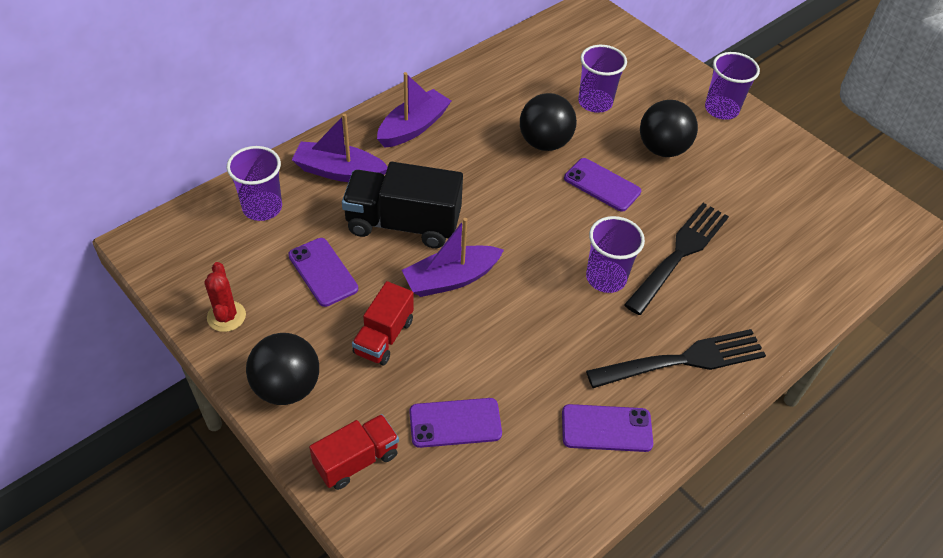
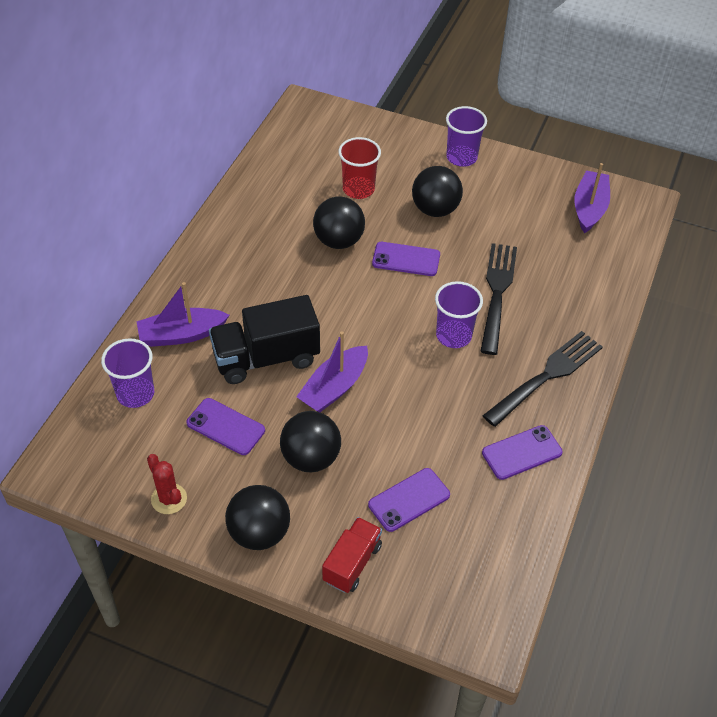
camera: 25 degrees left, 0 degrees up
red truck [352,281,414,365] -> black ball [280,411,341,473]
purple boat [377,72,451,148] -> purple boat moved to [574,163,610,233]
purple cup [578,45,627,113] -> red cup [338,137,381,199]

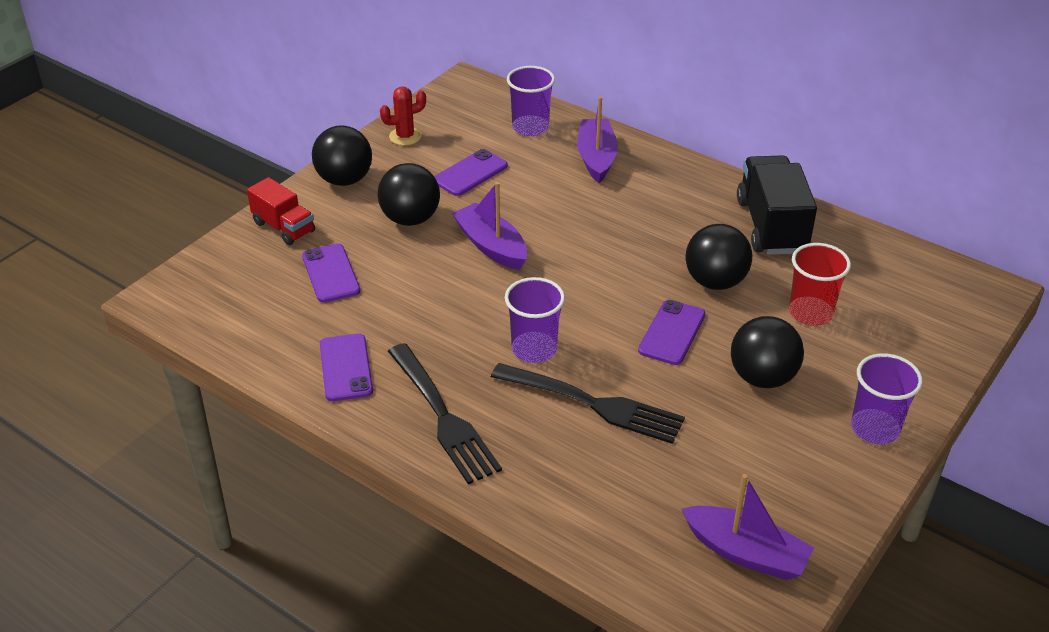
camera: 105 degrees right, 10 degrees down
black truck [209,295,320,384] -> black truck moved to [737,155,817,255]

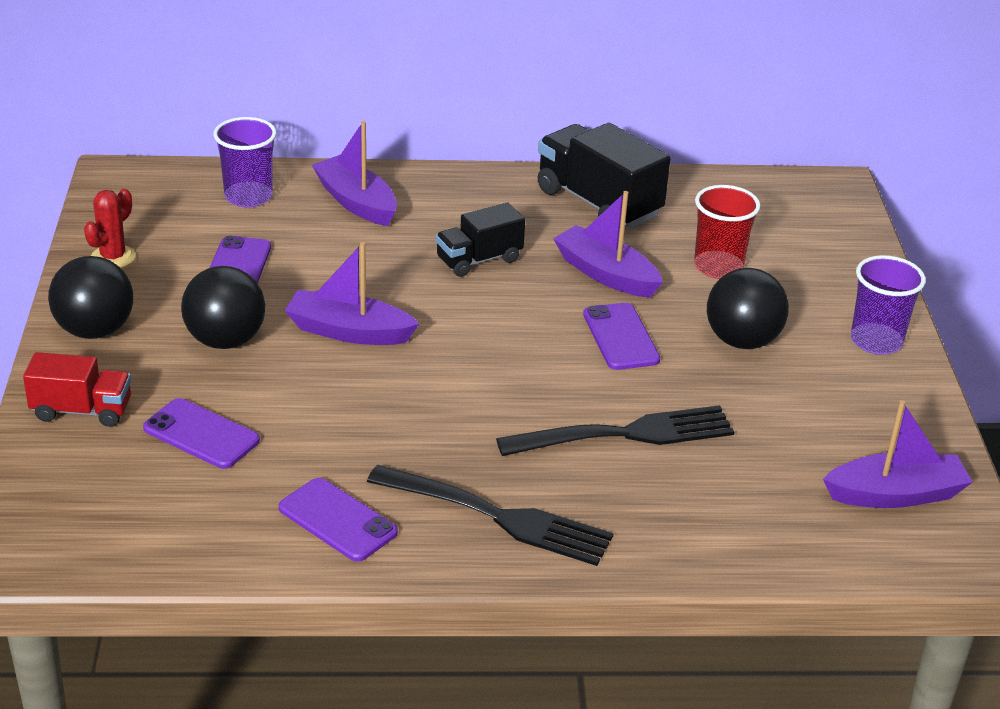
camera: 40 degrees left, 5 degrees down
purple cup [505,277,565,363] -> none
black ball [685,224,752,290] -> purple boat [553,191,663,298]
none -> black truck [435,202,525,277]

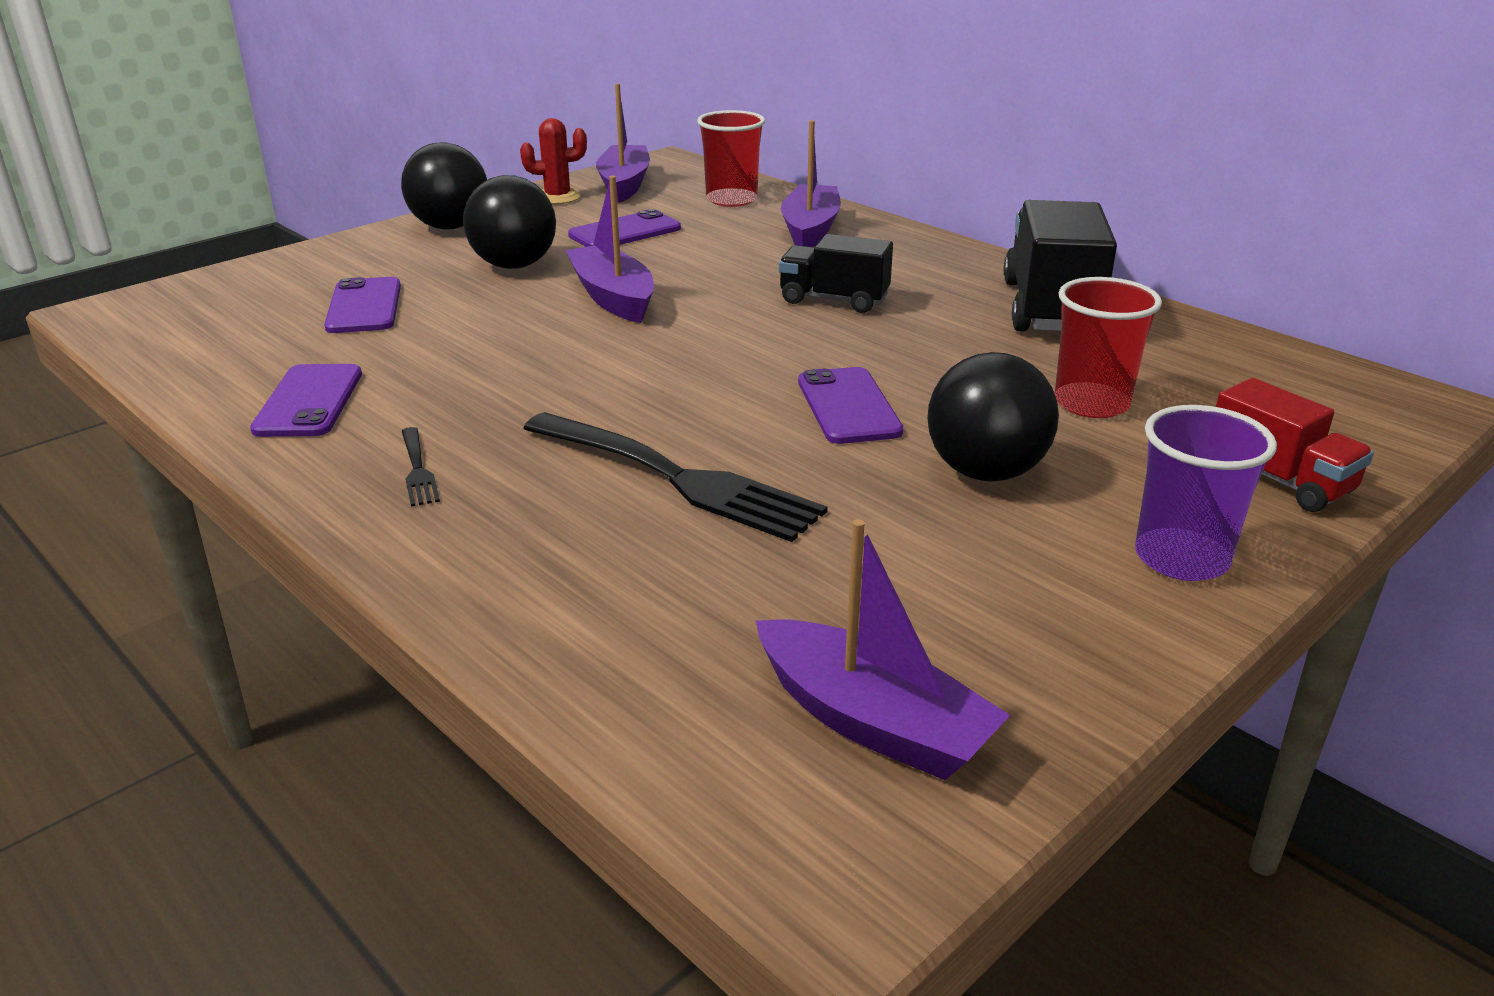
camera: 50 degrees right, 5 degrees down
red truck [23,352,131,427] -> red truck moved to [1216,378,1374,512]
purple cup [213,117,277,207] -> red cup [697,110,765,207]
black fork [367,465,614,566] -> black fork [402,427,440,507], size x0.44
purple boat [553,191,663,298] -> purple boat moved to [596,83,650,203]
purple phone [583,303,660,370] -> purple phone turned 45 degrees counterclockwise [798,367,903,444]

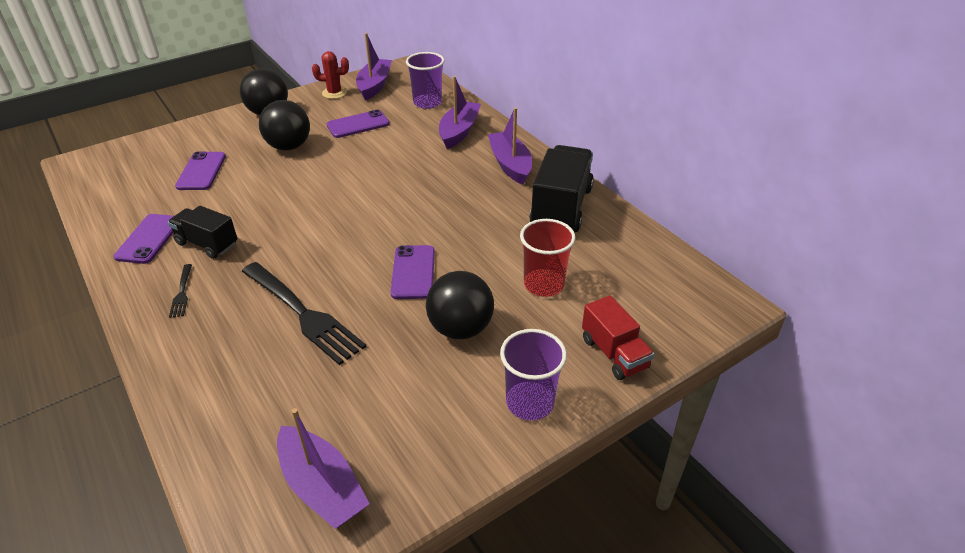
camera: 10 degrees right, 10 degrees up
purple boat [565,176,654,323] -> purple boat moved to [488,107,532,185]
red cup [697,110,765,207] -> purple cup [406,52,444,109]
black truck [779,234,893,313] -> black truck moved to [168,206,237,259]

